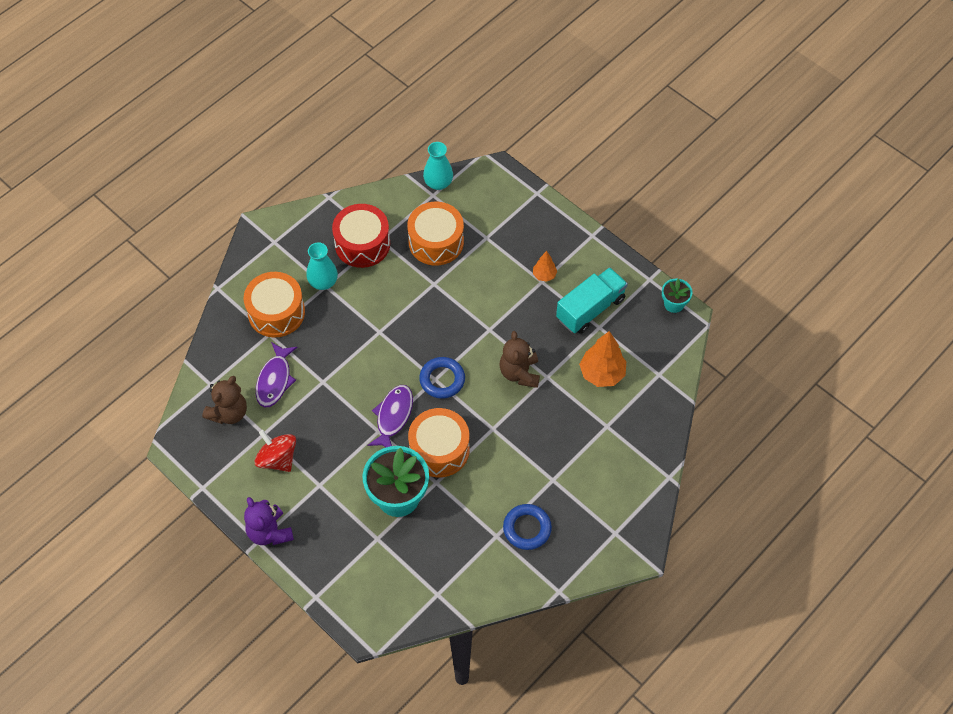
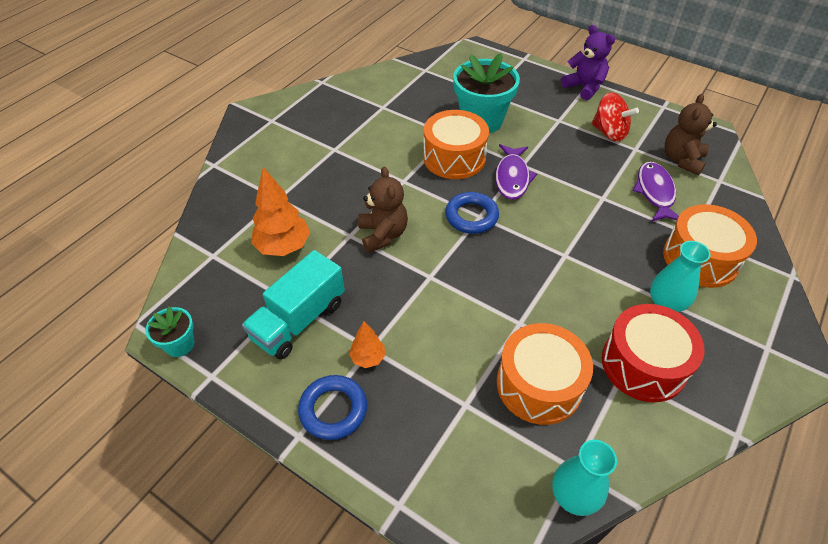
camera: 170 degrees right, 10 degrees down
blue ring [503,504,552,550] -> blue ring moved to [298,375,367,440]

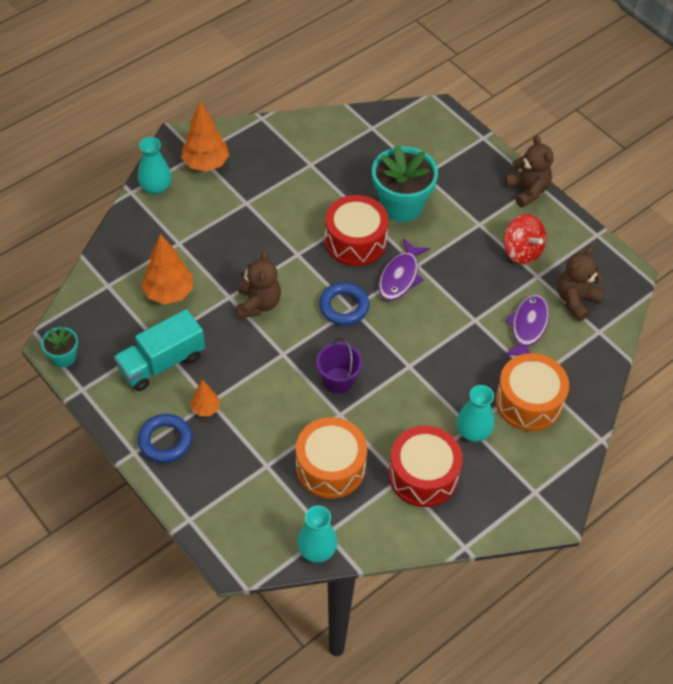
camera: 15 degrees right, 5 degrees up
orange drum [423,110,489,179] -> red drum [325,195,389,266]
purple teddy bear [561,25,615,100] -> brown teddy bear [505,136,553,208]
none -> turquoise vase [138,137,171,195]
none -> orange tree [181,101,229,172]
none -> purple bucket [316,338,362,394]

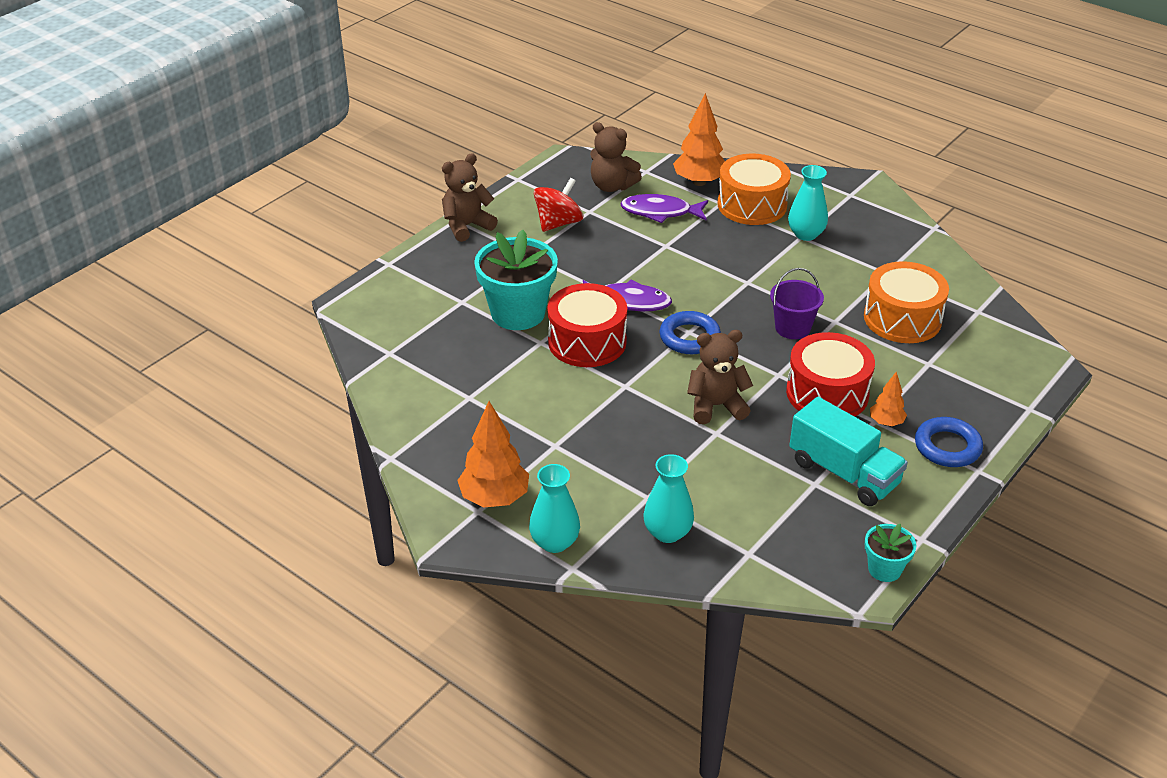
camera: 100 degrees left, 15 degrees down
orange tree [141,234,193,304] -> orange tree moved to [673,93,725,186]
turquoise vase [297,506,338,563] -> turquoise vase moved to [643,454,694,543]
red drum [389,426,463,507] -> red drum moved to [786,332,875,417]

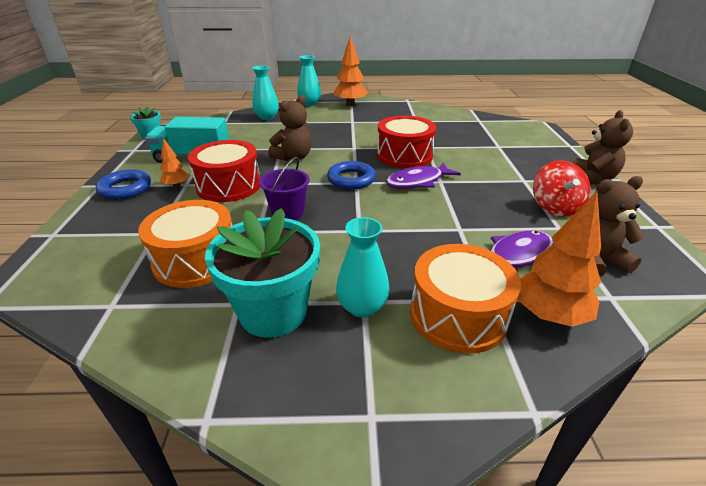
camera: 140 degrees right, 5 degrees down
turquoise flower pot [474,230,558,330] -> turquoise flower pot moved to [205,208,320,338]

